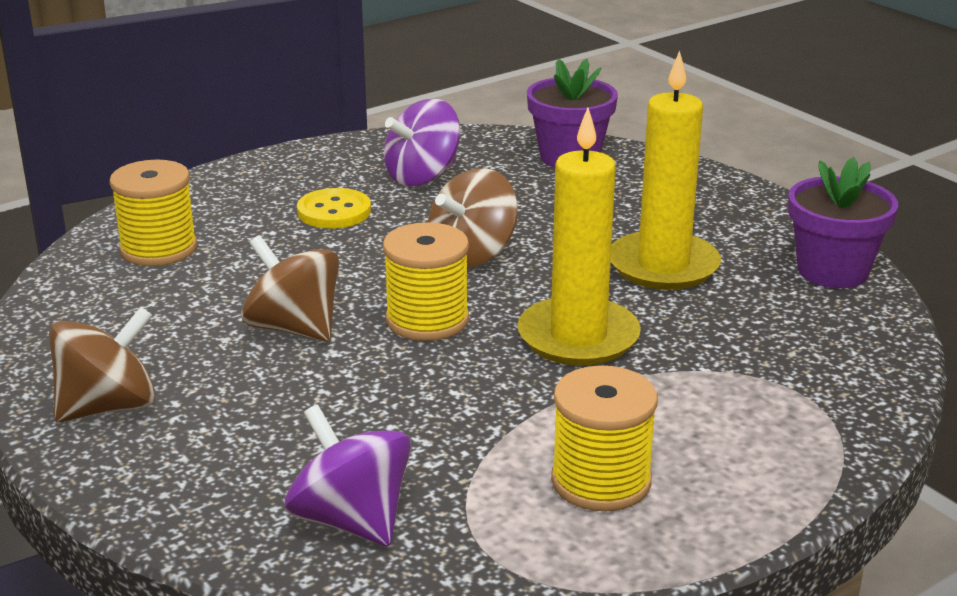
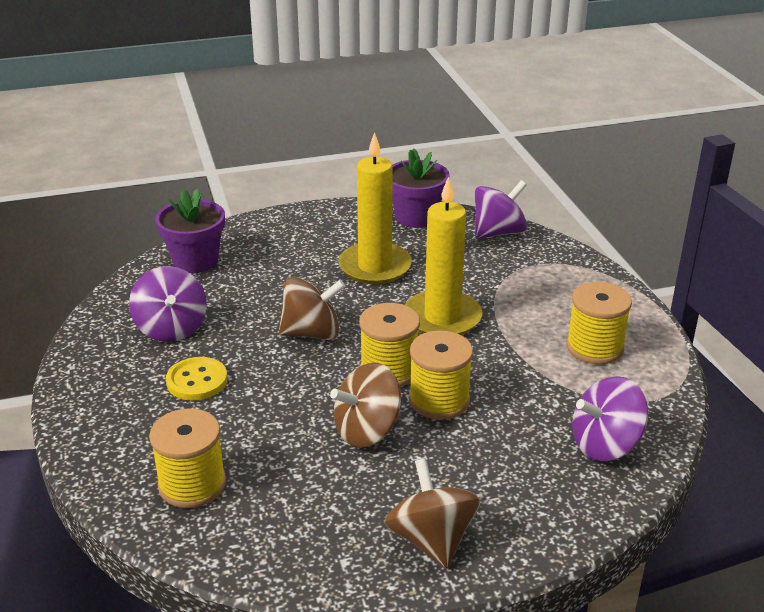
camera: 70 degrees left, 5 degrees up
brown spinning top [428,168,518,268] -> brown spinning top turned 75 degrees counterclockwise [279,277,345,340]
none -> yellow spool [409,330,473,420]
none -> purple spinning top [474,180,527,239]

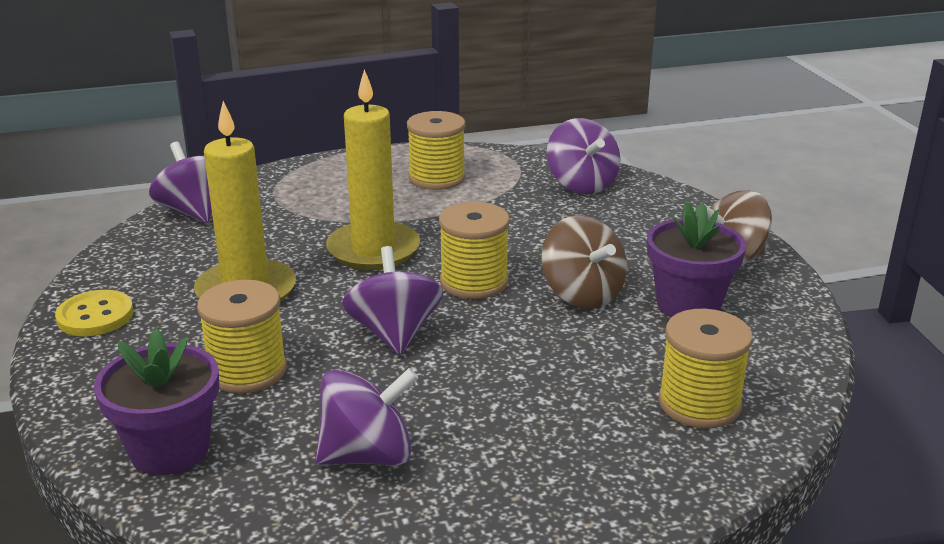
camera: 90 degrees left, 5 degrees down
yellow button [166,357,227,401] -> yellow button moved to [55,290,134,336]
brown spinning top [279,277,345,340] -> purple spinning top [342,246,443,355]
purple flower pot [392,149,450,228] -> purple flower pot moved to [647,202,746,317]
yellow spool [409,330,473,420] -> yellow spool moved to [197,280,287,393]

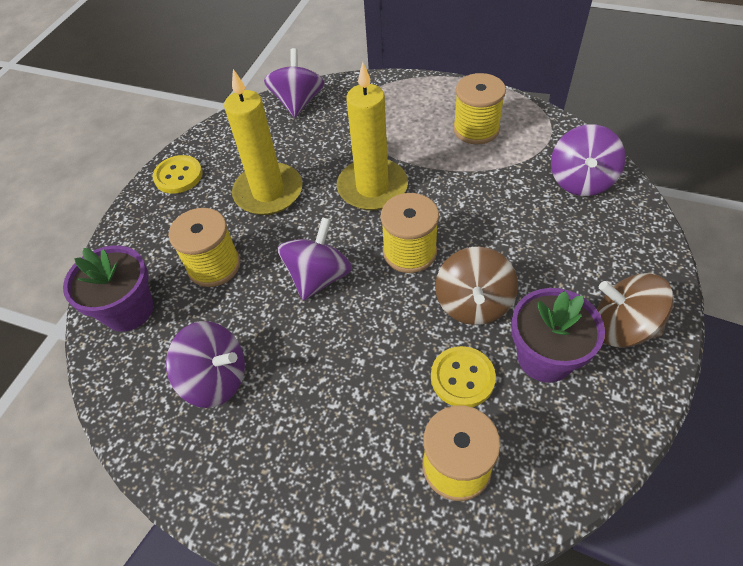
camera: 40 degrees right, 25 degrees up
none -> yellow button [431,346,496,407]

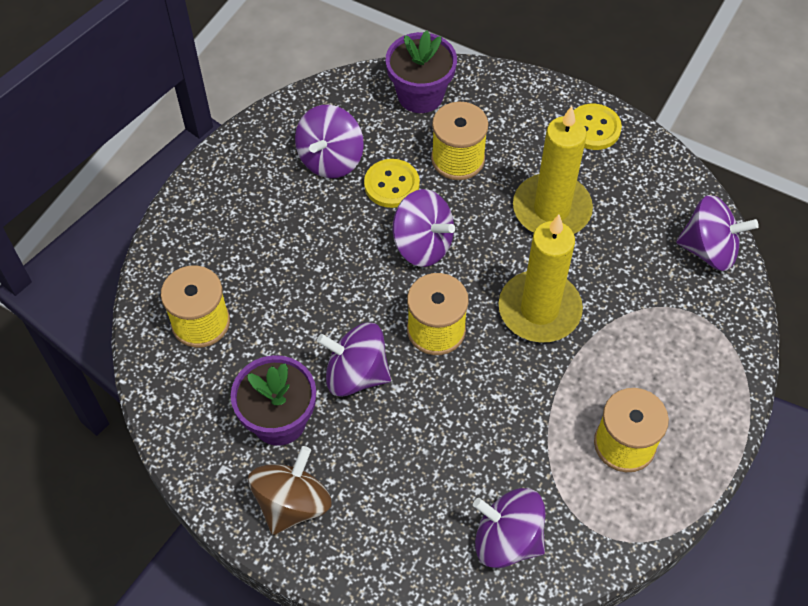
camera: 95 degrees right, 5 degrees up
yellow button [431,346,496,407] -> yellow button moved to [364,159,420,208]
brown spinning top [435,247,518,325] -> purple spinning top [317,322,391,397]

